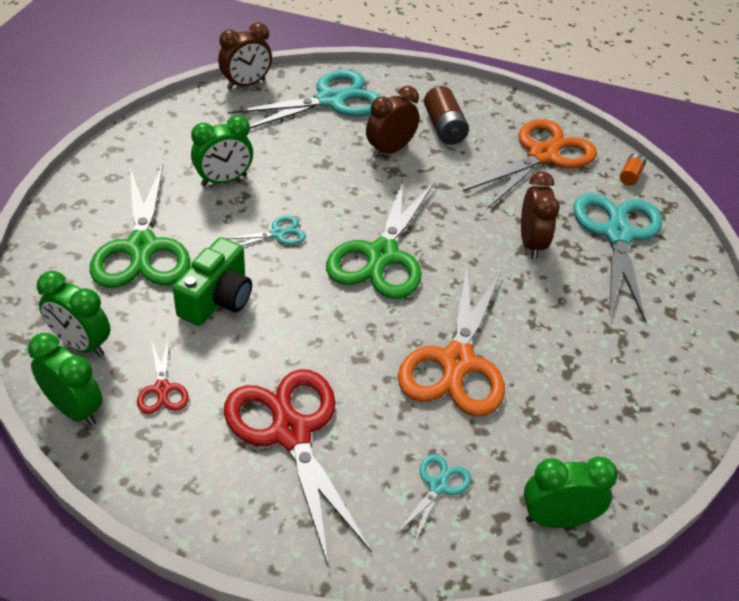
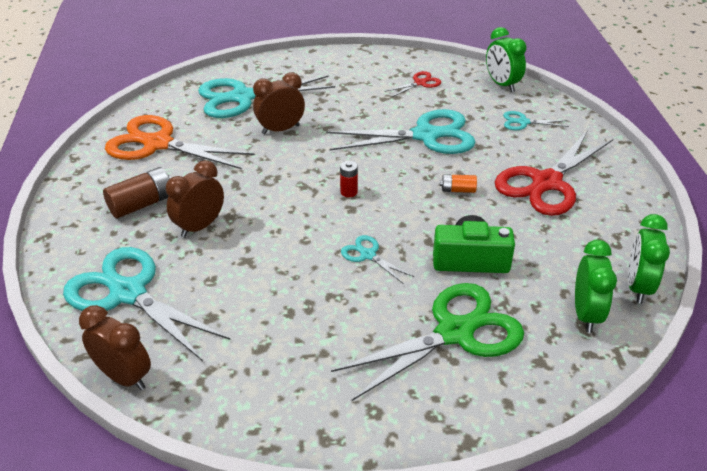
camera: 110 degrees left, 5 degrees down
red scissors [137,338,189,414] -> red scissors moved to [384,71,441,97]
green clock [191,115,253,186] -> none
green scissors [326,178,434,299] -> red battery [340,161,358,197]
brown clock [366,86,419,158] -> brown clock turned 105 degrees clockwise [166,160,224,238]
orange scissors [398,265,505,417] -> turquoise scissors [326,109,475,154]
orange battery [620,153,646,186] -> orange battery moved to [440,174,477,193]

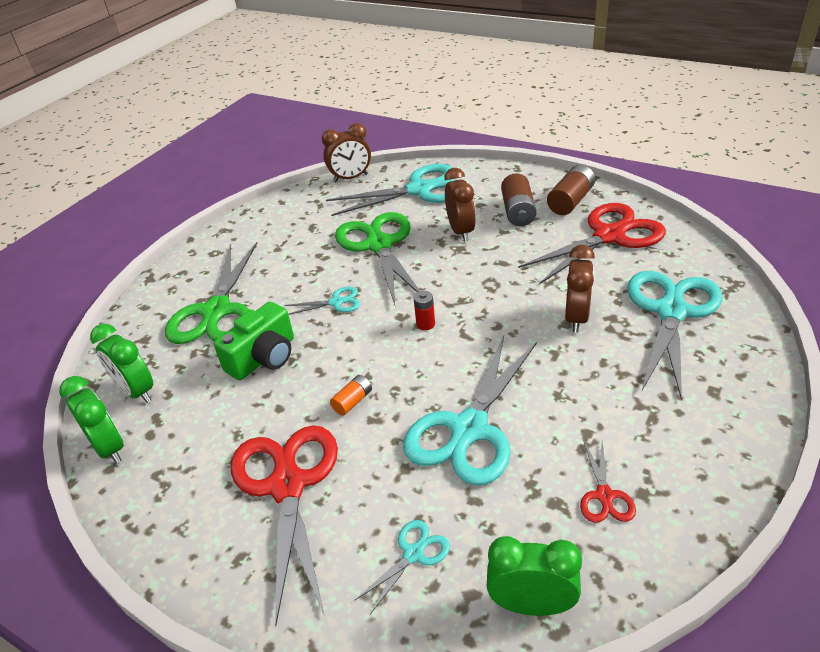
camera: 130 degrees right, 0 degrees up
orange scissors [105,115,255,169] -> red scissors [518,203,666,284]
none -> green scissors [335,212,420,305]
none -> brown battery [547,165,595,215]

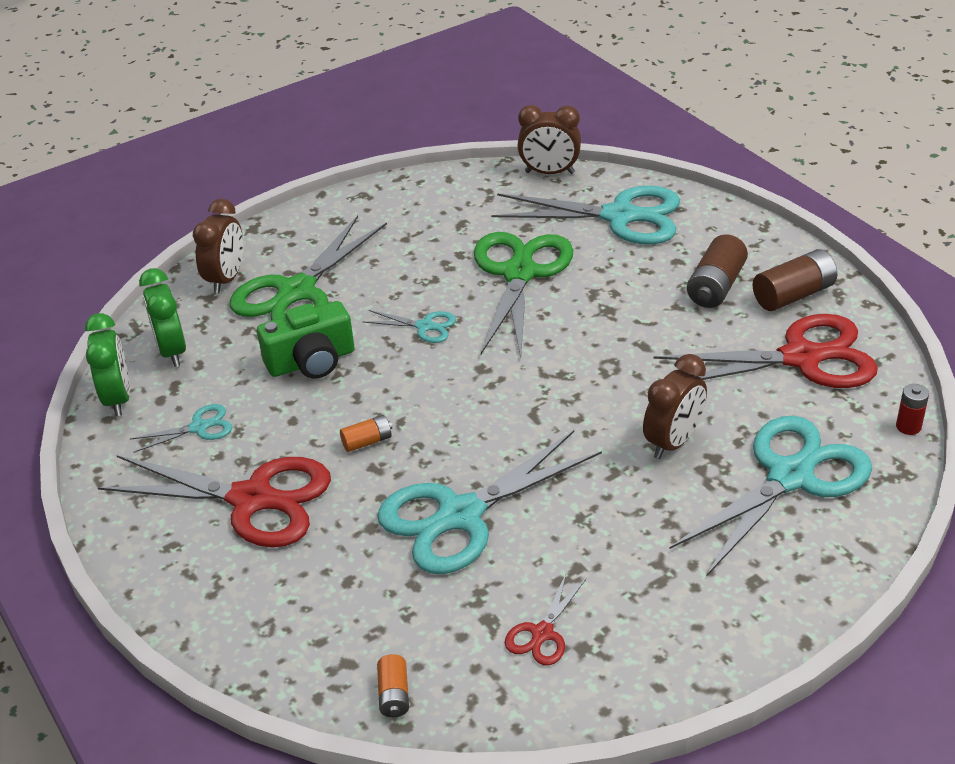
camera: 25 degrees right, 0 degrees up
red scissors [231,425,338,626] -> red scissors turned 90 degrees clockwise [98,455,331,548]
turquoise scissors [354,520,450,614] -> turquoise scissors moved to [130,404,232,453]
red battery [414,291,435,330] -> red battery moved to [896,384,929,435]
brown clock [444,168,476,242] -> brown clock moved to [193,199,243,294]
green clock [487,536,582,616] -> orange battery [377,654,409,717]

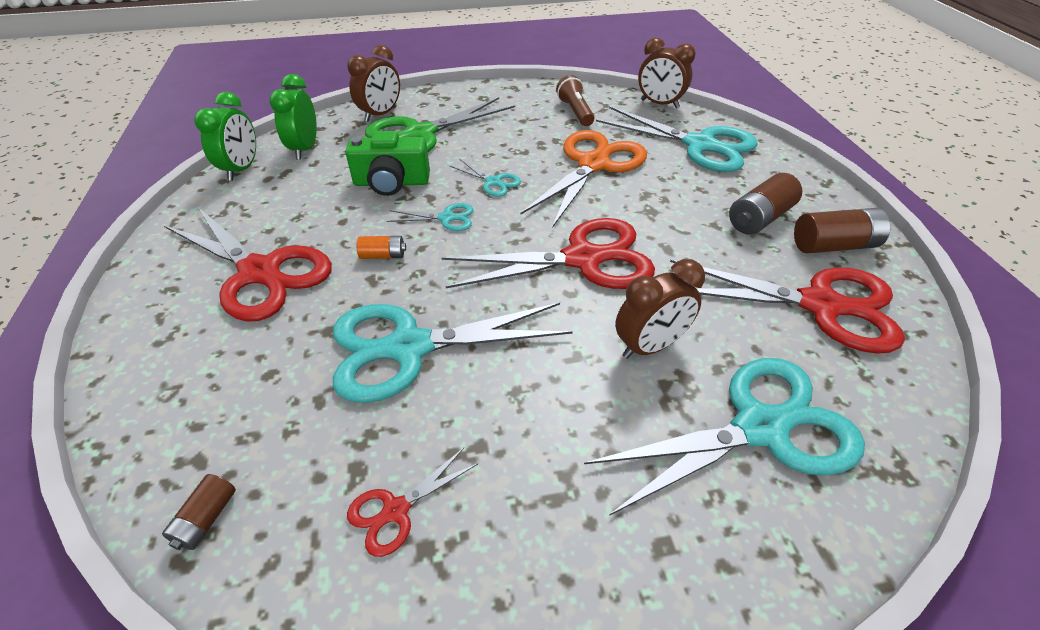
camera: 20 degrees right, 5 degrees up
turquoise scissors [130,404,232,453] -> turquoise scissors moved to [387,203,474,231]
orange battery [377,654,409,717] -> brown battery [162,474,236,550]
green scissors [474,232,573,357] -> orange scissors [521,130,647,228]
red battery [896,384,929,435] -> none
none -> red scissors [442,218,655,289]
none -> brown flashlight [556,75,595,126]

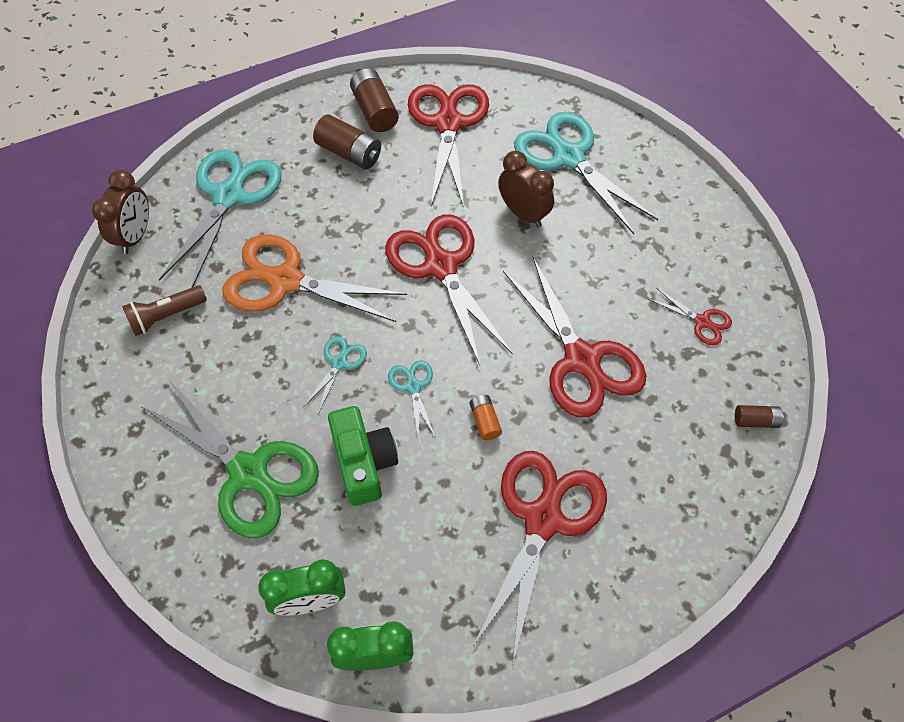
camera: 105 degrees left, 15 degrees up
turquoise scissors [333,303,573,403] -> red scissors [503,257,646,418]
brown clock [347,45,400,122] -> none

